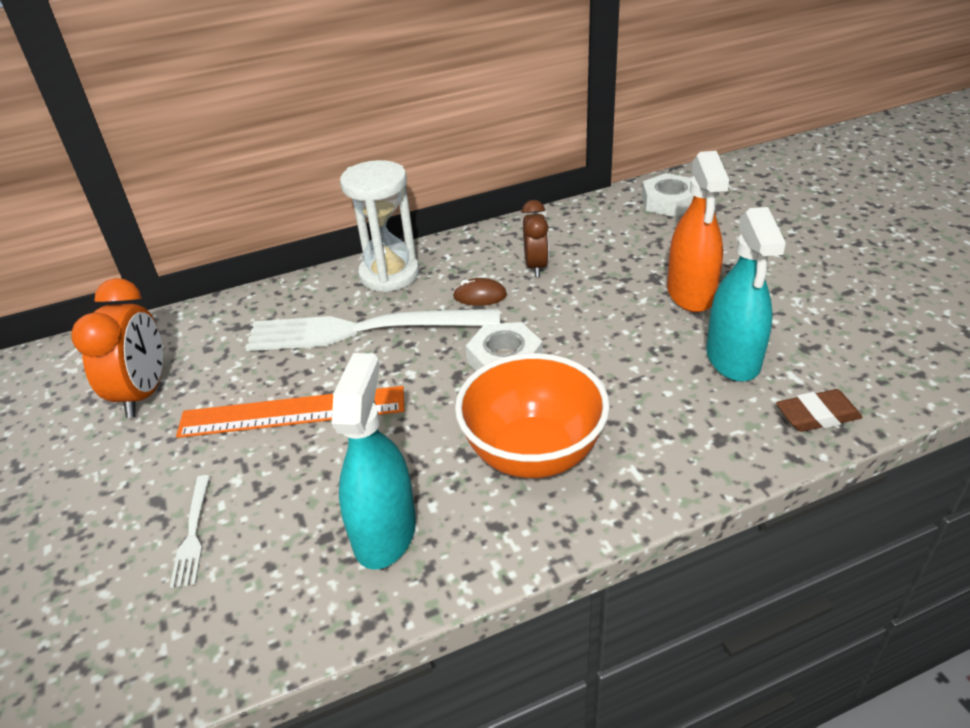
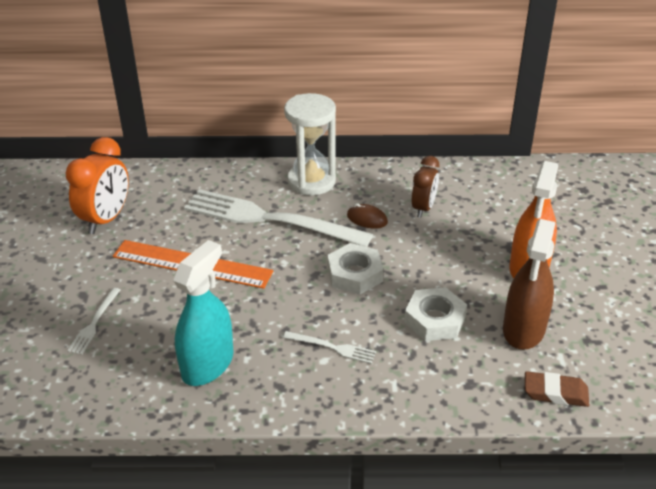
camera: 20 degrees right, 0 degrees up
orange bowl [455,353,610,478] -> white fork [283,331,376,364]
white nut [642,173,694,217] -> white nut moved to [404,287,467,341]
turquoise spray bottle [706,207,786,382] -> brown spray bottle [503,219,555,350]

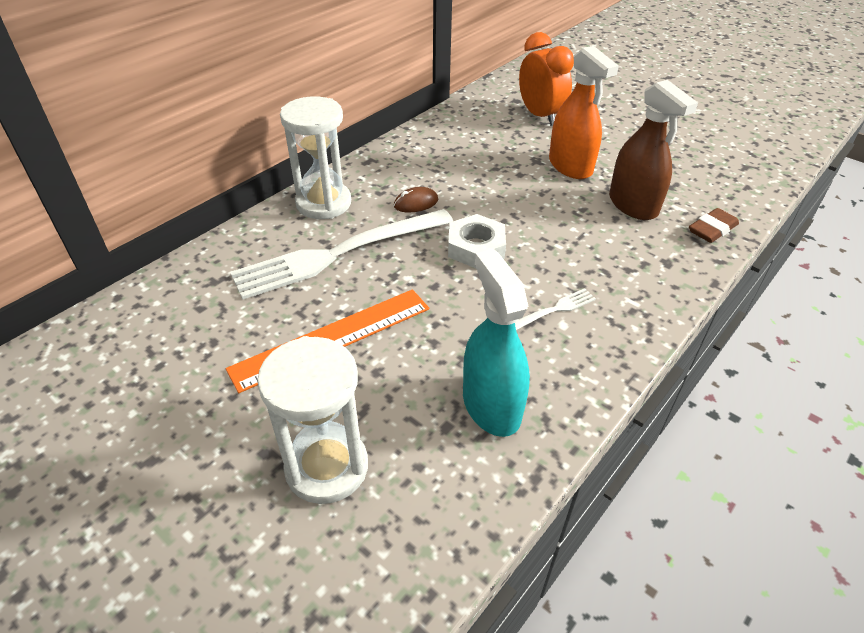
camera: 50 degrees left, 5 degrees up
orange clock [65,137,129,234] -> orange clock moved to [519,32,574,126]
white fork [67,288,120,355] -> white hourglass [257,336,368,504]
white nut [404,287,467,341] -> none
brown clock [412,156,439,218] -> none

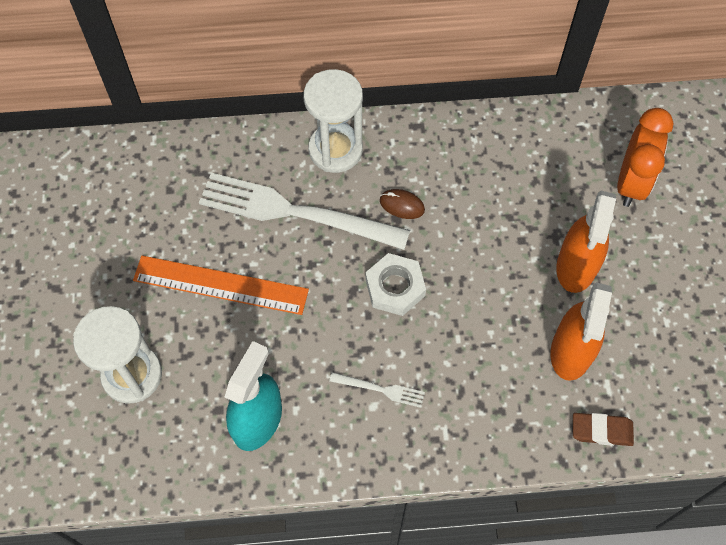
camera: 45 degrees right, 20 degrees up
brown spray bottle [609,80,698,220] -> orange spray bottle [550,282,612,381]

